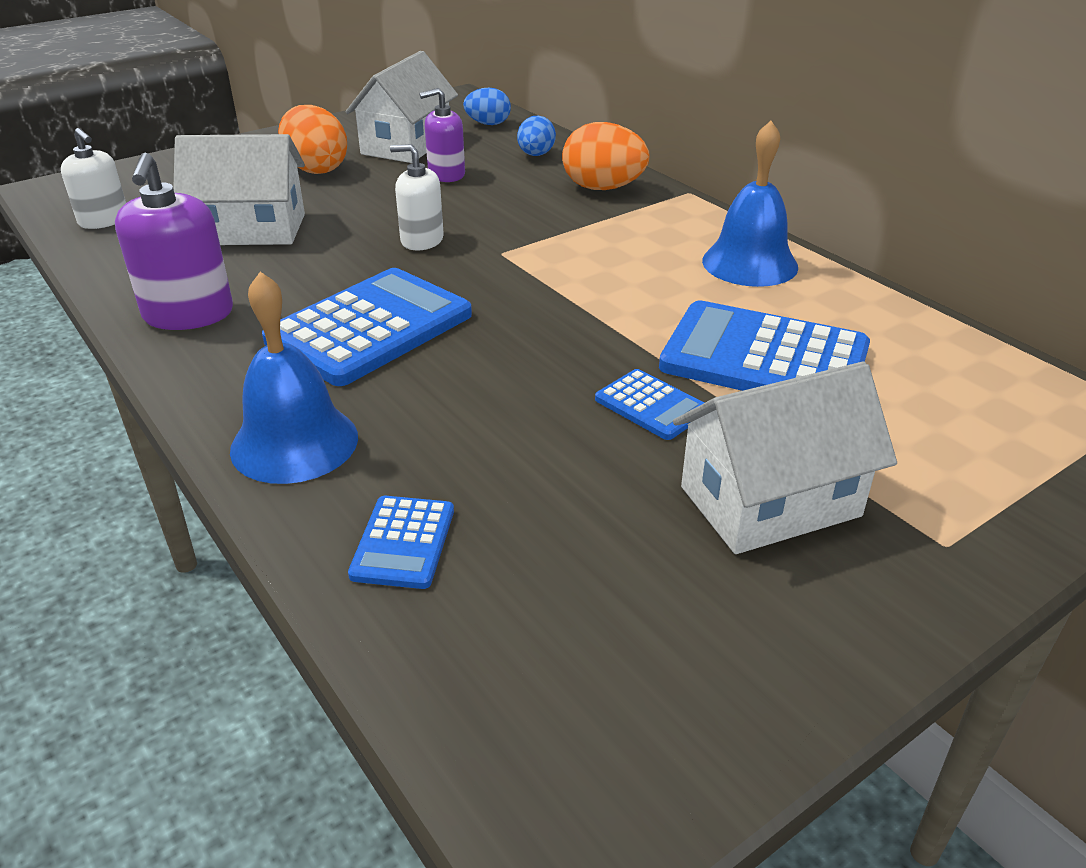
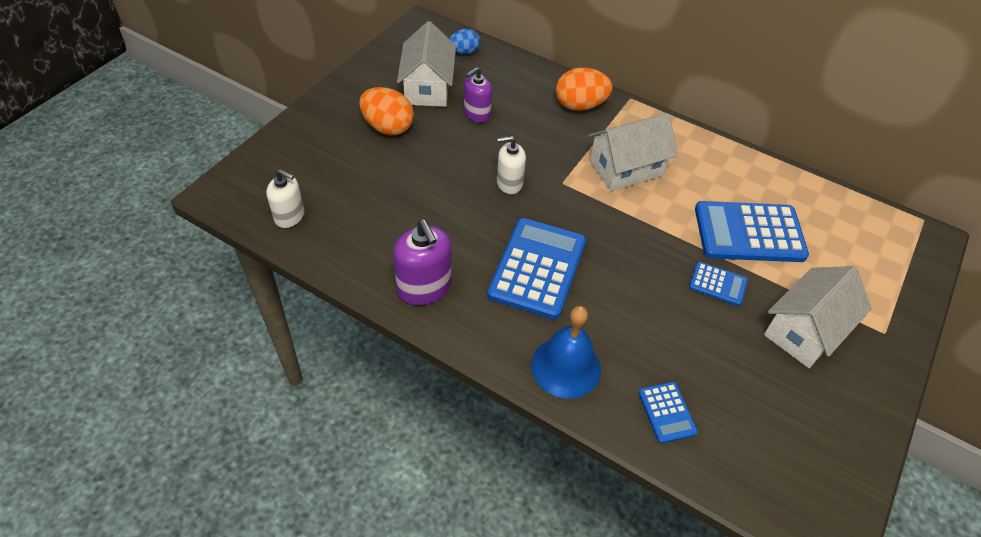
camera: 25 degrees left, 15 degrees up
white house [173,134,305,245] -> white house moved to [588,113,678,191]
blue egg [517,116,556,156] -> none
blue bell [702,121,798,287] -> none

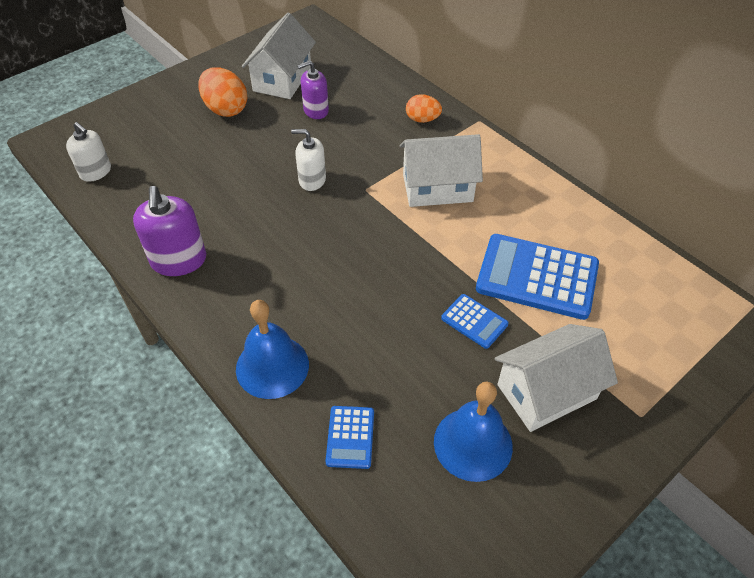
camera: 20 degrees right, 0 degrees up
blue egg [449,28,480,55] -> none
blue calculator [487,218,586,319] -> none
orange egg [556,67,612,111] -> orange egg [406,94,442,123], size x0.63
none -> blue bell [434,381,513,482]

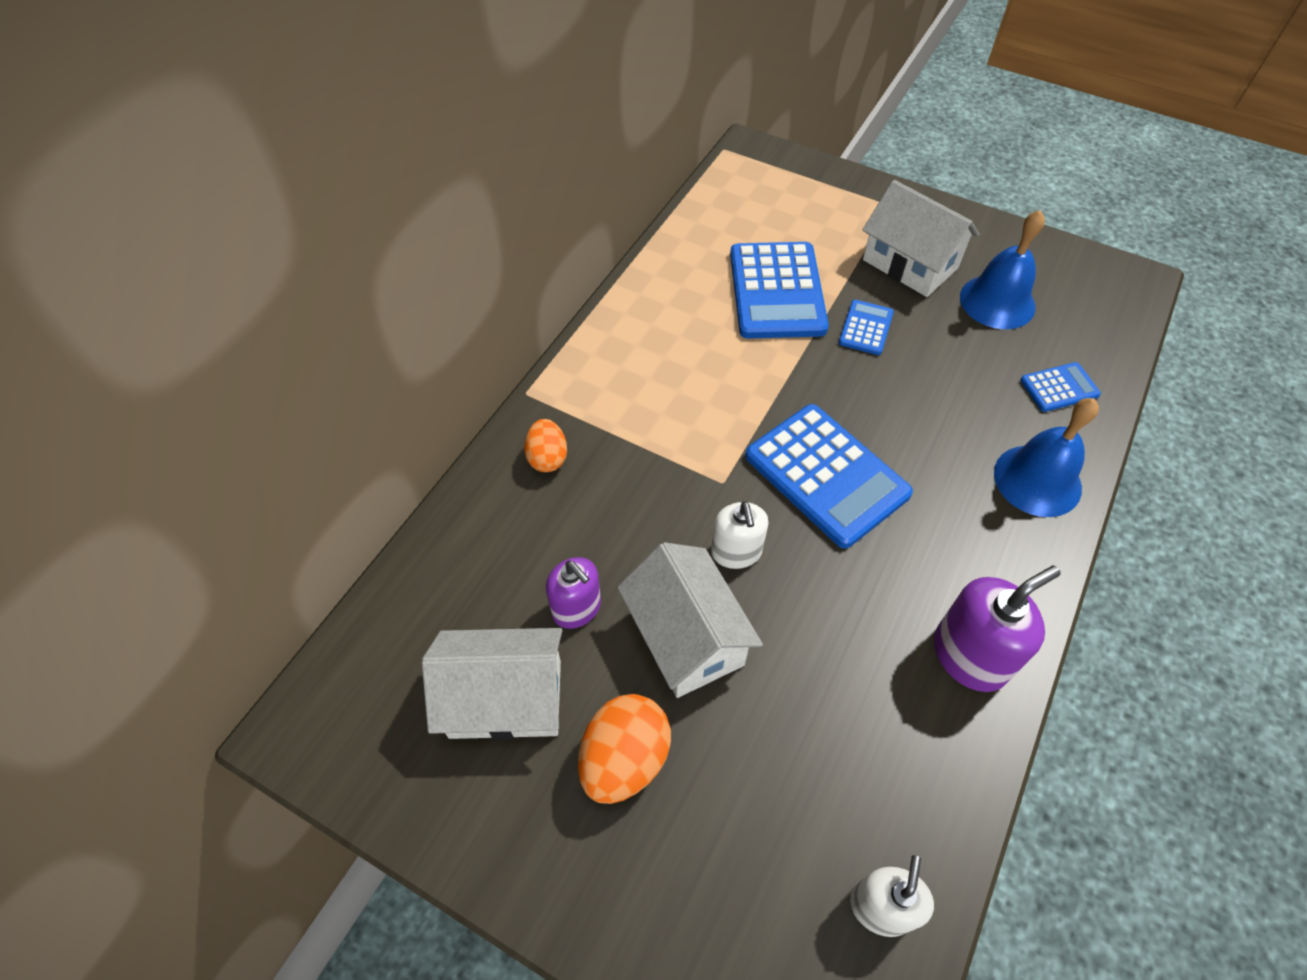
camera: 110 degrees left, 5 degrees up
white house [400,134,483,207] -> white house moved to [617,542,763,698]
none -> blue calculator [745,404,913,549]

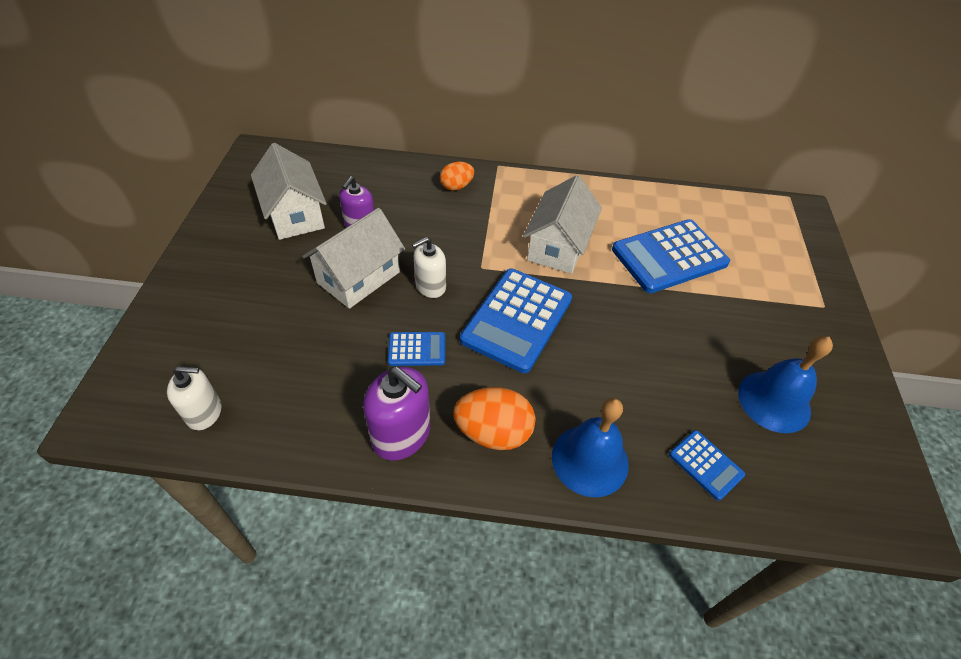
camera: 65 degrees right, 5 degrees down
orange egg [578,694,671,804] -> orange egg moved to [453,387,535,450]
blue calculator [839,300,894,355] -> blue calculator moved to [388,332,445,366]
white house [863,180,979,297] -> white house moved to [523,175,602,274]

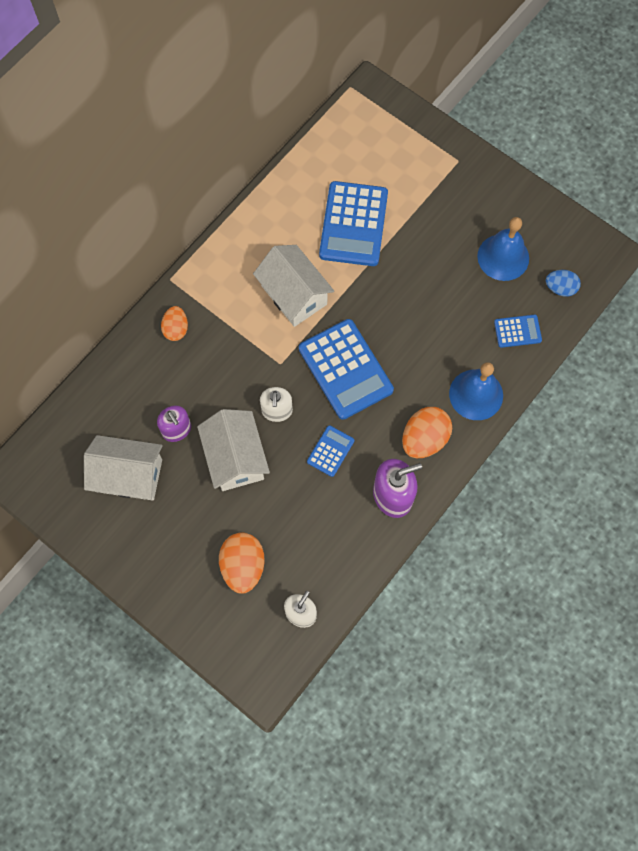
camera: 55 degrees left, 20 degrees up
none -> orange egg [219,532,265,594]
none -> blue egg [546,270,581,297]

